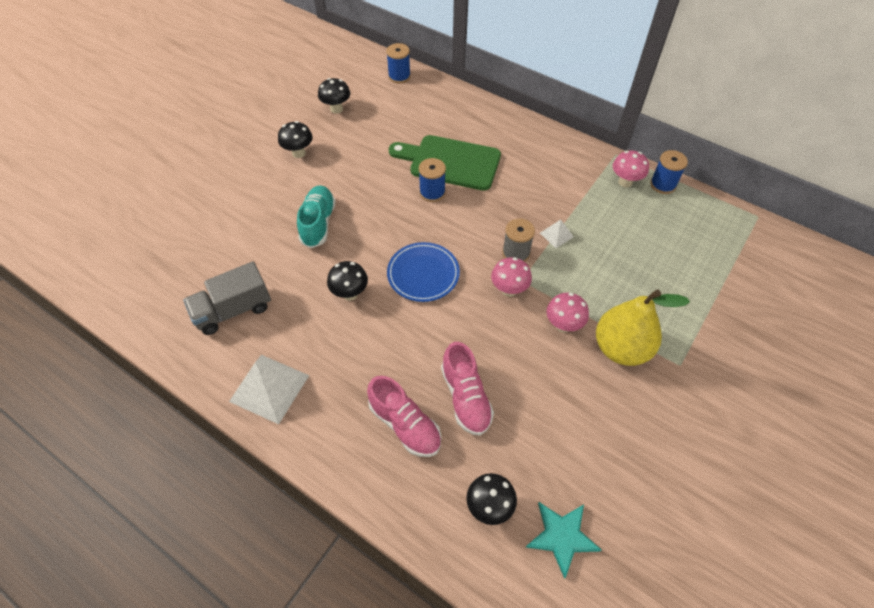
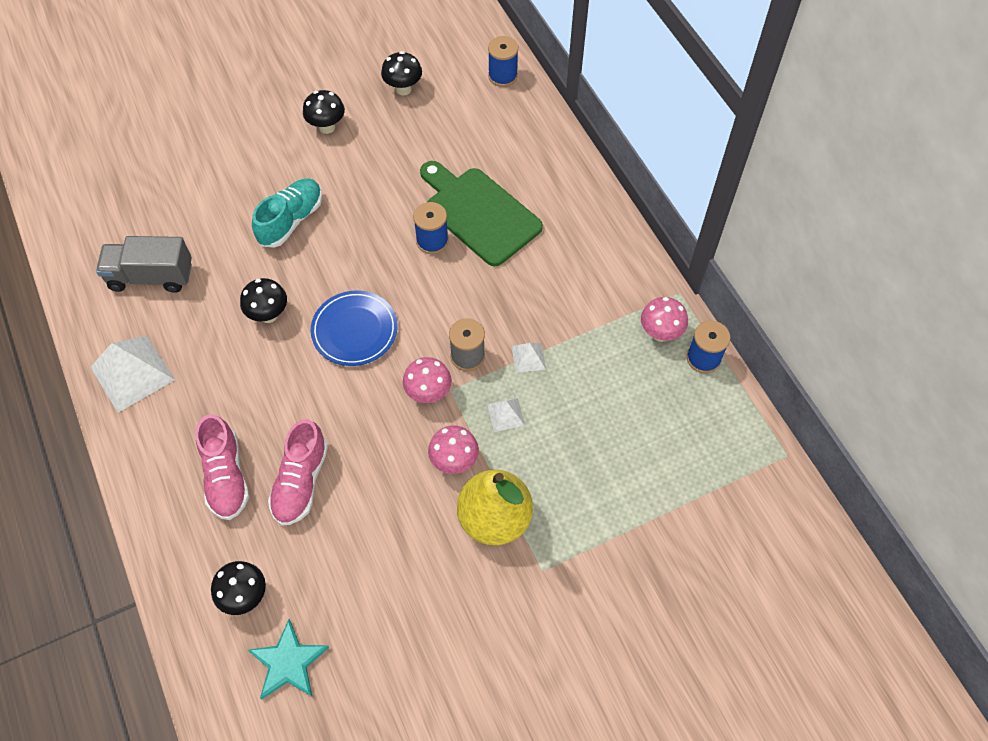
camera: 30 degrees right, 5 degrees up
none -> white pyramid [487,398,525,432]

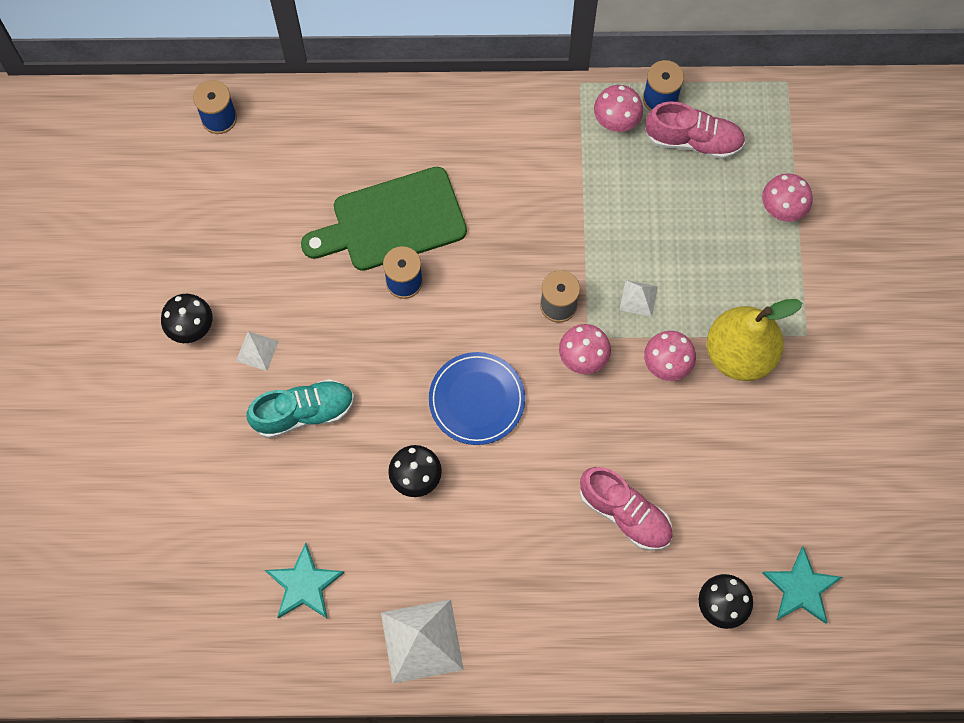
camera: 65 degrees left, 10 degrees up
grey truck [96,236,192,293] -> turquoise star [265,543,345,619]
pink shoe [195,414,249,520] -> pink shoe moved to [645,102,745,159]
turquoise shoe [252,179,322,248] -> turquoise shoe turned 105 degrees clockwise [247,379,354,438]
black mushroom [381,51,422,95] -> none
white pyramid [512,343,546,373] -> white pyramid moved to [236,331,279,371]
none -> pink mushroom [762,173,813,222]

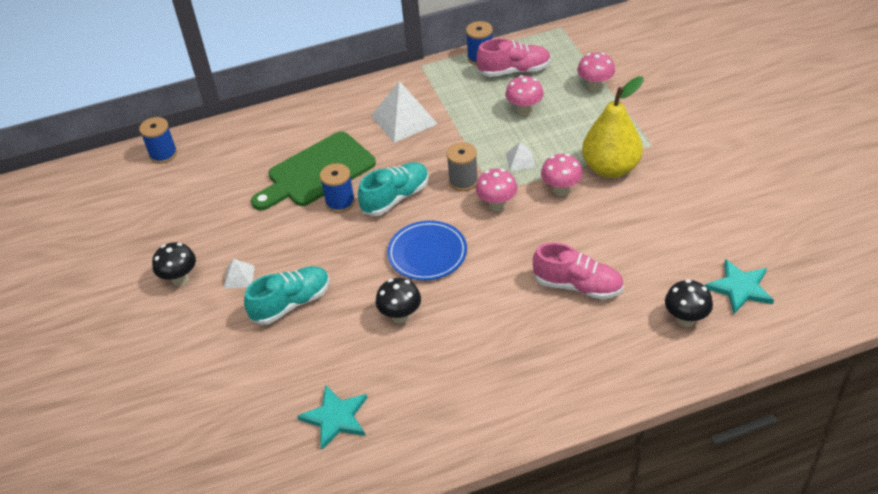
camera: 15 degrees left, 25 degrees down
white pyramid [381,599,464,683] -> white pyramid moved to [371,81,438,143]
pink mushroom [594,85,643,132] -> pink mushroom moved to [505,75,544,116]
none -> turquoise shoe [358,162,429,216]

